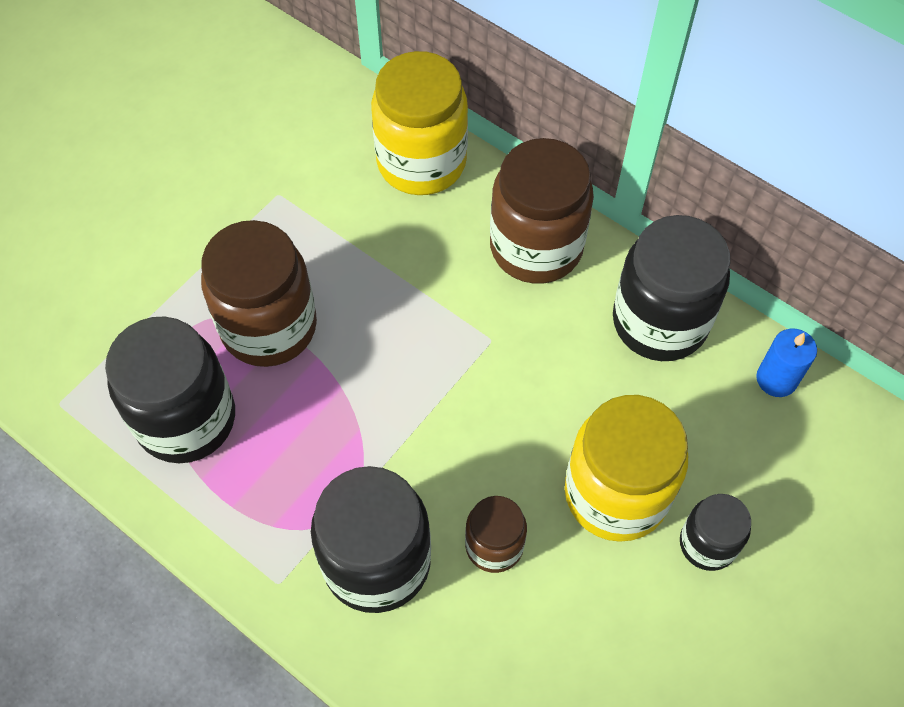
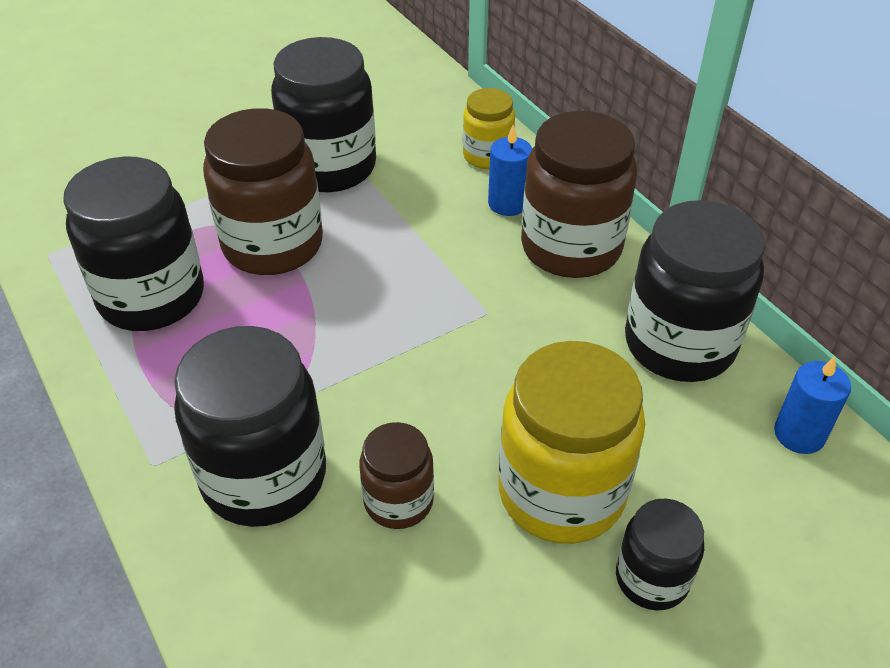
camera: 20 degrees right, 15 degrees down
yellow jar [371,51,468,195] -> yellow jar [463,88,515,169], size x0.54
none -> black jar [271,37,376,192]
none -> blue candle [488,125,532,216]

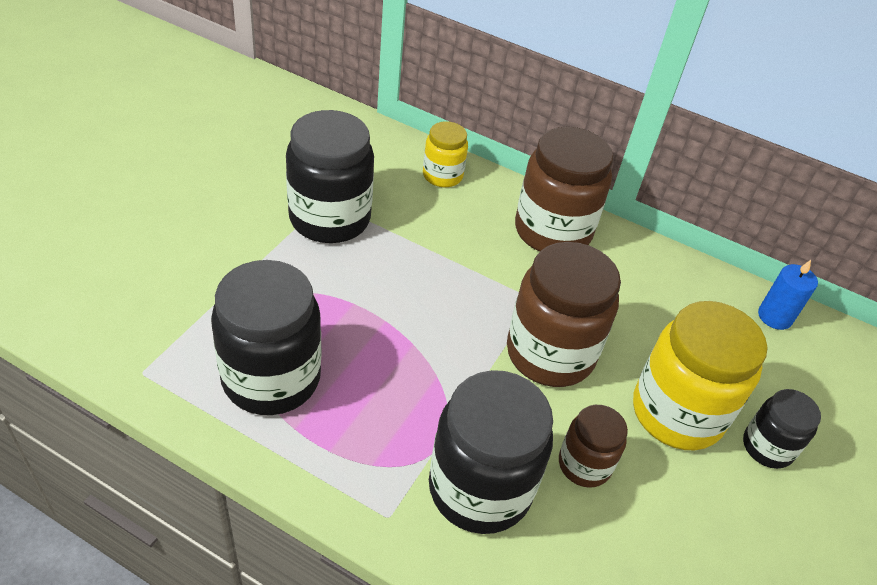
camera: 35 degrees left, 0 degrees up
brown jar [203,108,323,275] -> brown jar moved to [507,242,621,387]
blue candle [488,125,532,216] -> none
black jar [625,200,765,382] -> none

